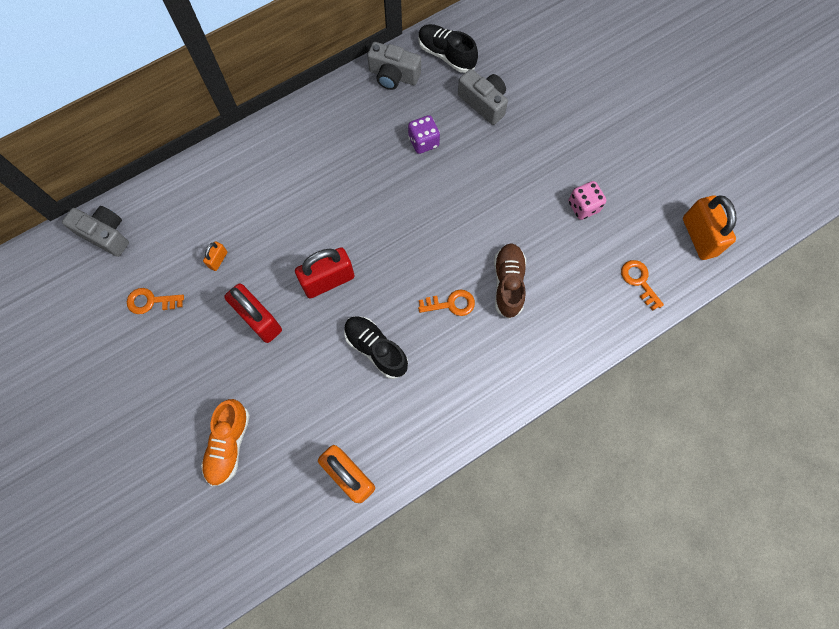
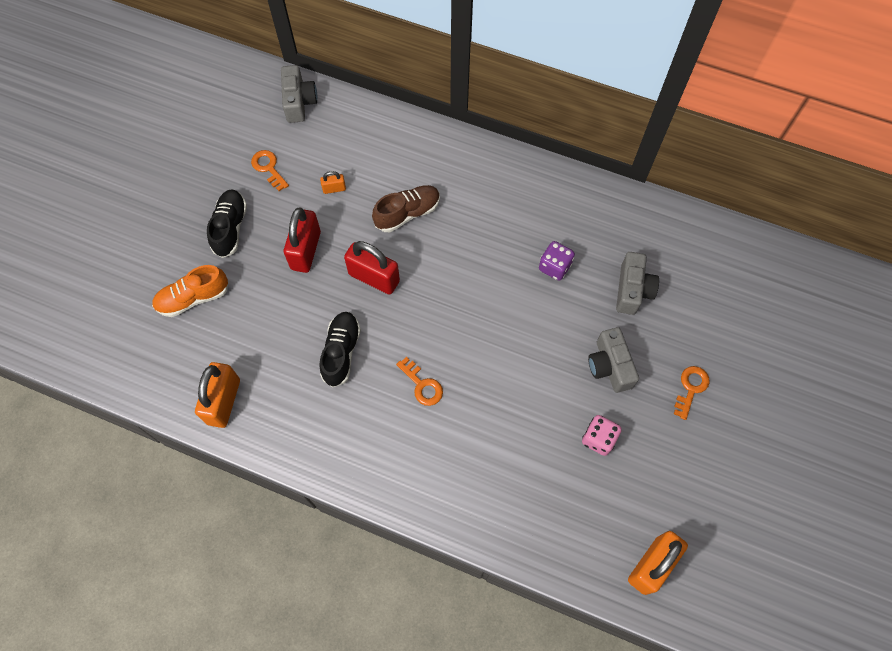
camera: 55 degrees right, 5 degrees down
grey camera [367,42,421,90] -> grey camera moved to [588,327,639,393]
black shoe [418,24,478,73] -> black shoe moved to [207,189,247,258]
brown shoe [494,243,526,319] -> brown shoe moved to [372,185,440,232]
orange key [621,260,664,311] -> orange key moved to [674,366,710,420]

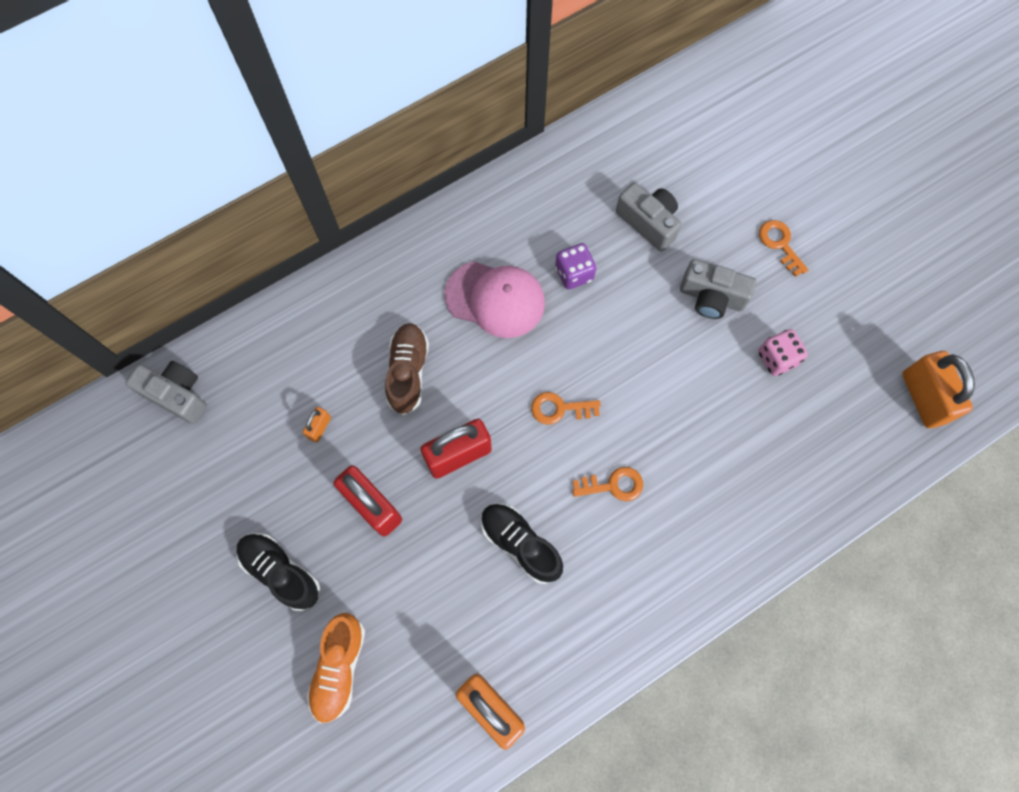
camera: 55 degrees left, 5 degrees up
orange key [251,150,289,191] -> orange key moved to [531,392,601,425]
none -> pink cap [444,261,545,338]

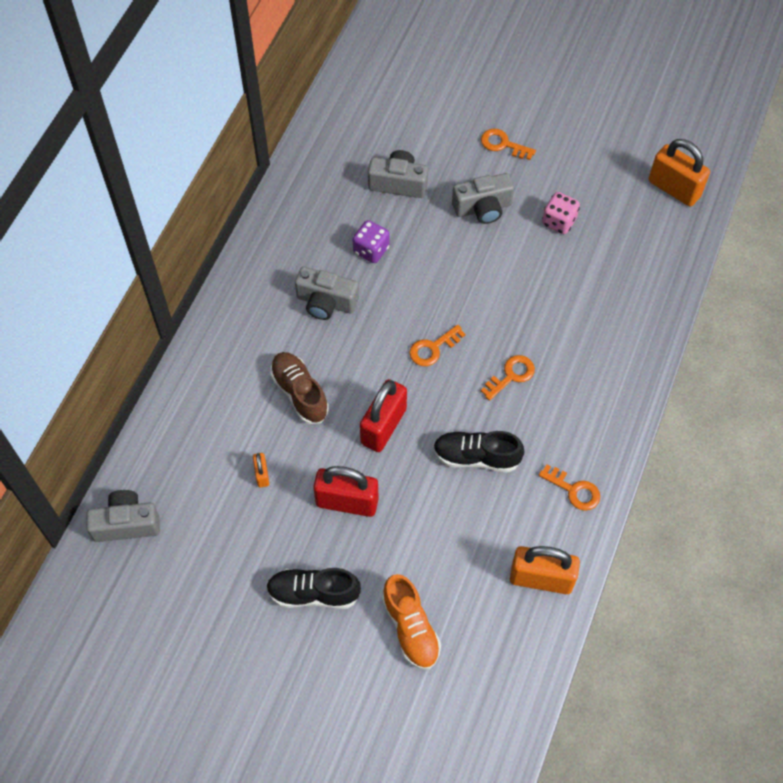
camera: 35 degrees left, 10 degrees down
pink cap [444,261,545,338] -> grey camera [295,267,359,320]
none -> orange key [538,464,600,511]

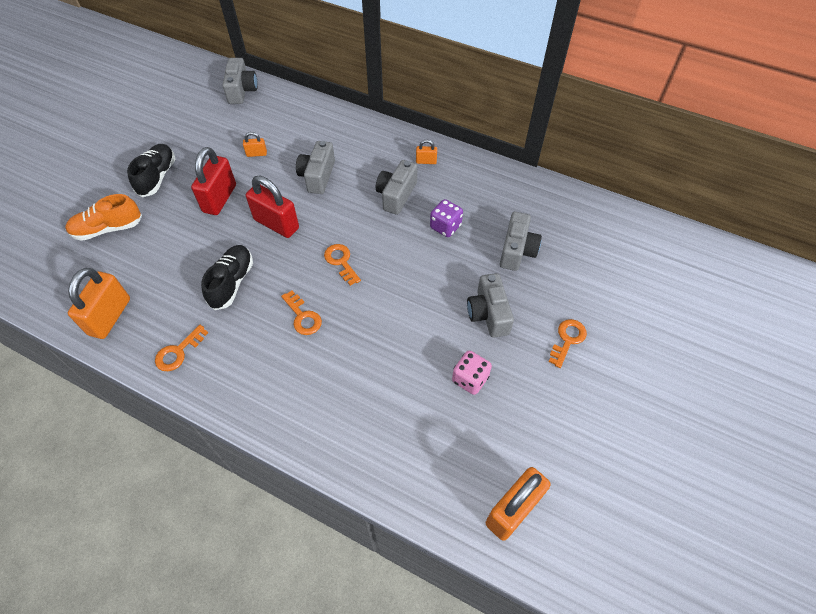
camera: 95 degrees right, 5 degrees down
brown shoe [270,352,329,424] -> grey camera [296,141,335,194]
none -> orange padlock [416,140,437,164]

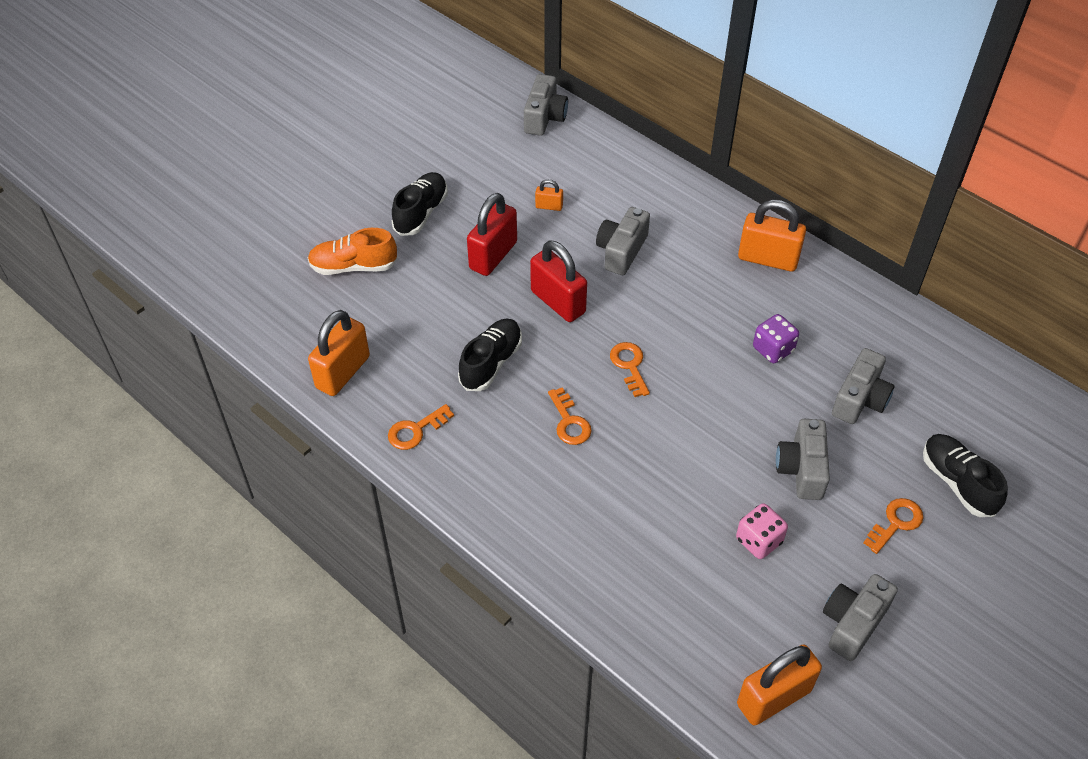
camera: 15 degrees right, 5 degrees down
grey camera [376,160,417,215] -> grey camera moved to [823,574,898,661]
orange padlock [416,140,437,164] -> orange padlock [738,200,806,272], size x2.12
none -> black shoe [923,434,1008,517]

